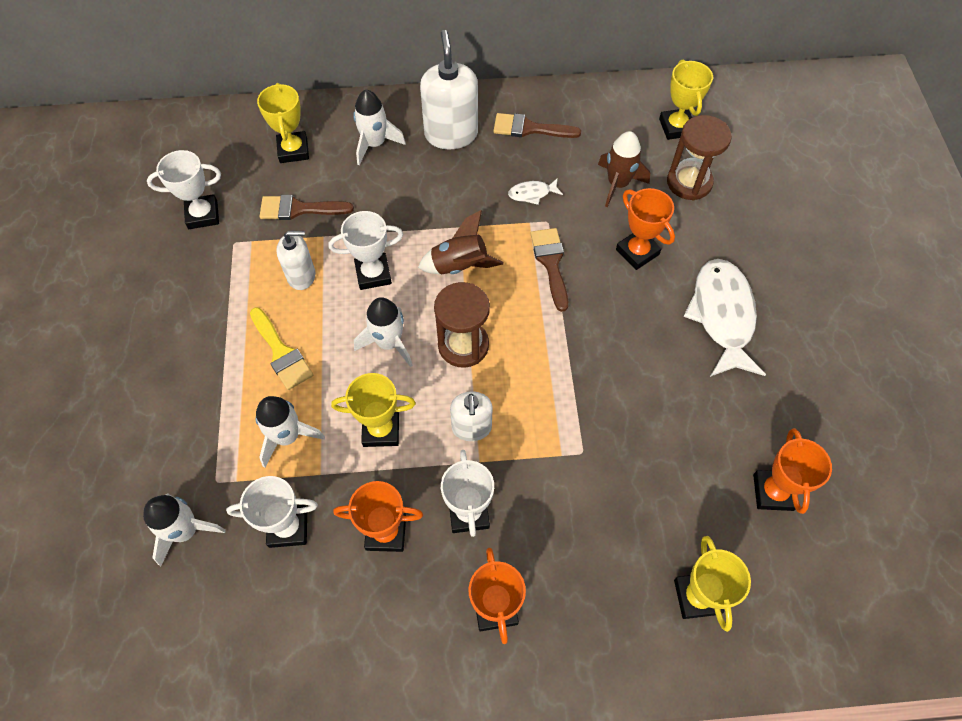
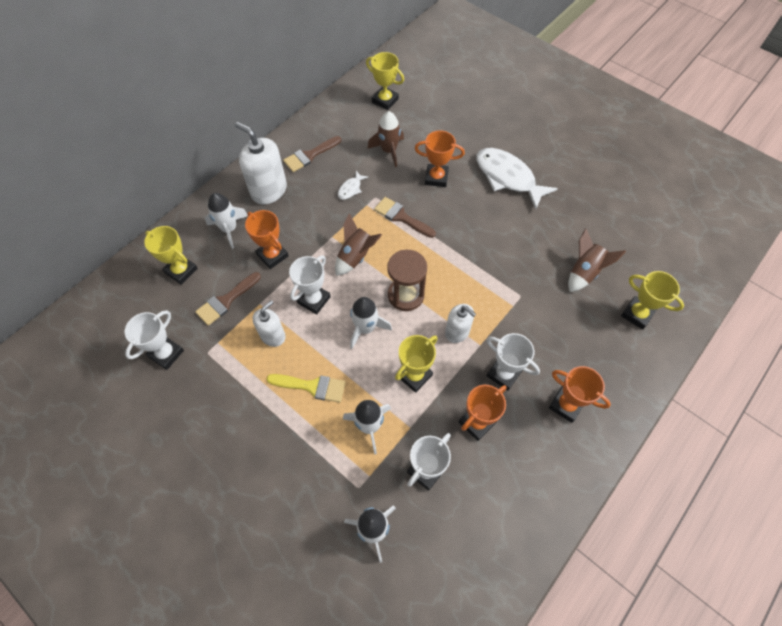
camera: 45 degrees left, 0 degrees up
brown hourglass [667,115,732,200] -> none
orange trophy [753,428,832,514] -> orange trophy moved to [245,210,289,269]
none -> brown rocket [568,229,626,292]

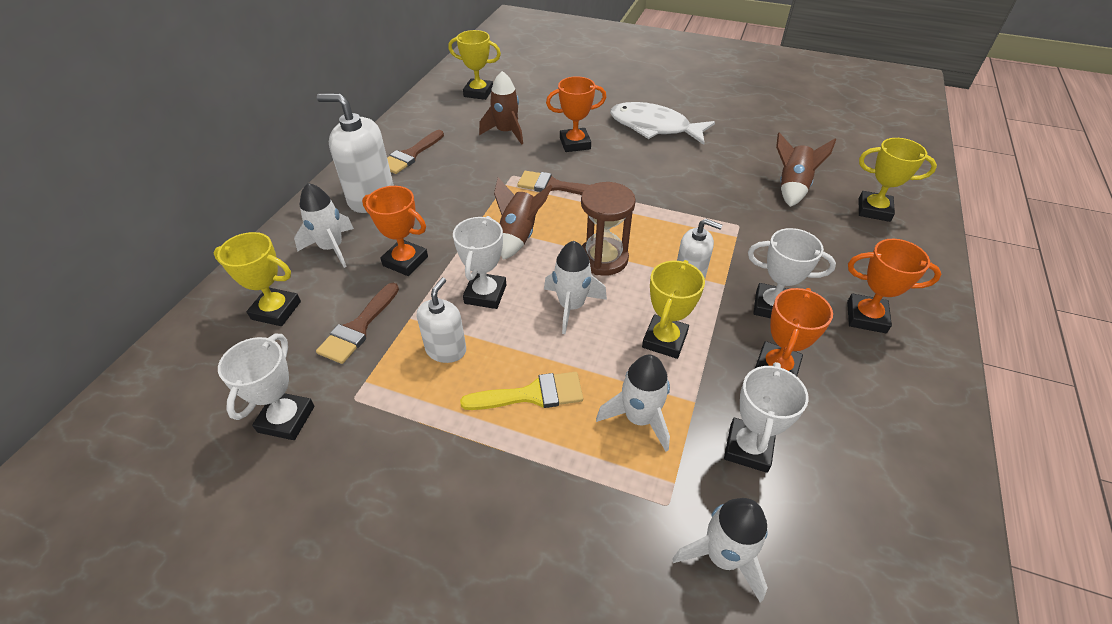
camera: 20 degrees left, 15 degrees down
white fish [338,171,368,200] -> none

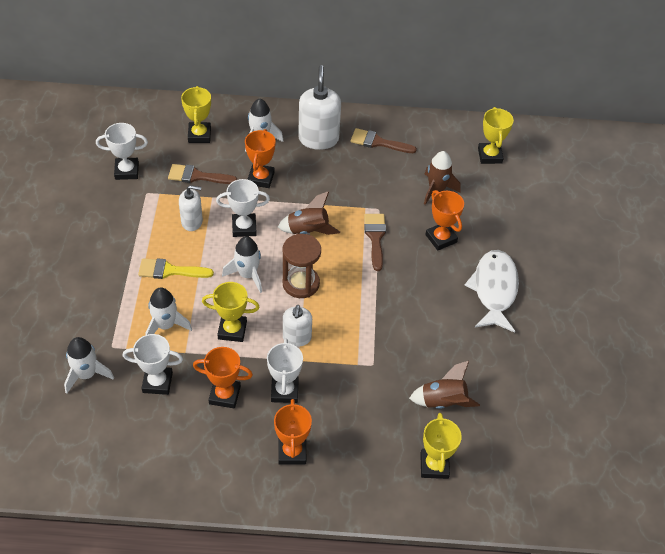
camera: 70 degrees right, 5 degrees up
yellow brush [460,372,583,410] -> yellow brush turned 120 degrees clockwise [138,258,214,279]

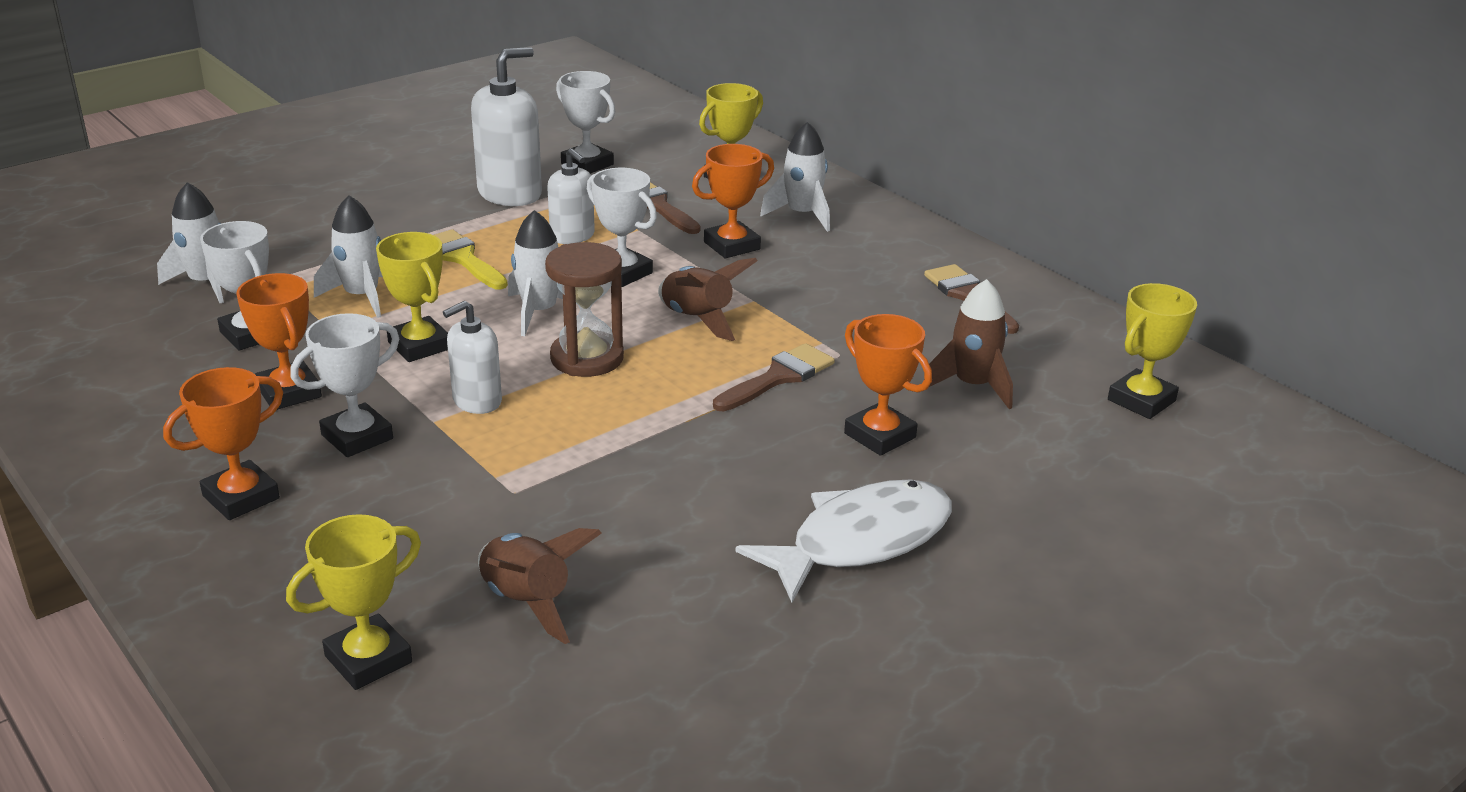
camera: 50 degrees right, 20 degrees down
white soap dispenser [298,65,341,150] -> white soap dispenser moved to [471,47,542,206]
orange trophy [425,190,464,251] -> orange trophy turned 60 degrees counterclockwise [844,314,932,456]

